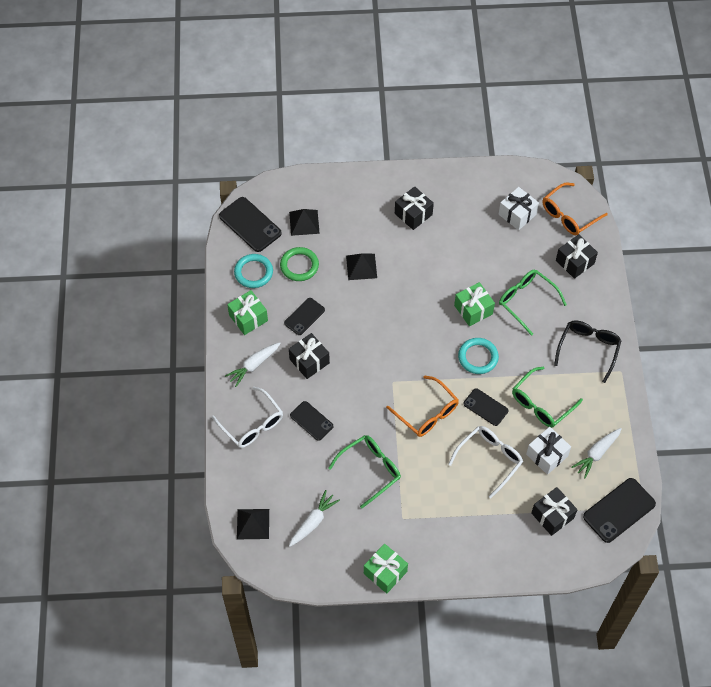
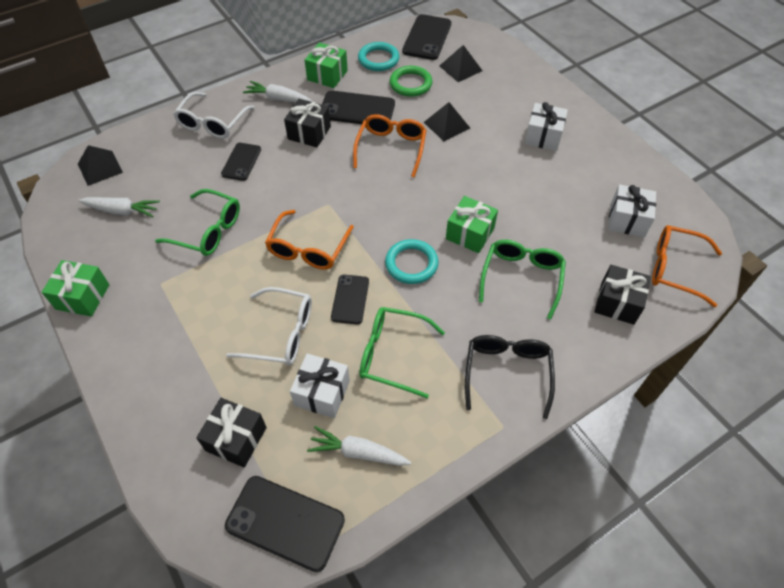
camera: 60 degrees right, 5 degrees down
black phone [284,298,325,335] -> black phone [322,91,395,124], size x1.59
black gift [395,186,434,230] -> white gift [524,102,568,151]
black glasses [554,320,622,383] -> black glasses turned 75 degrees counterclockwise [465,335,555,419]
none -> orange glasses [353,114,427,177]

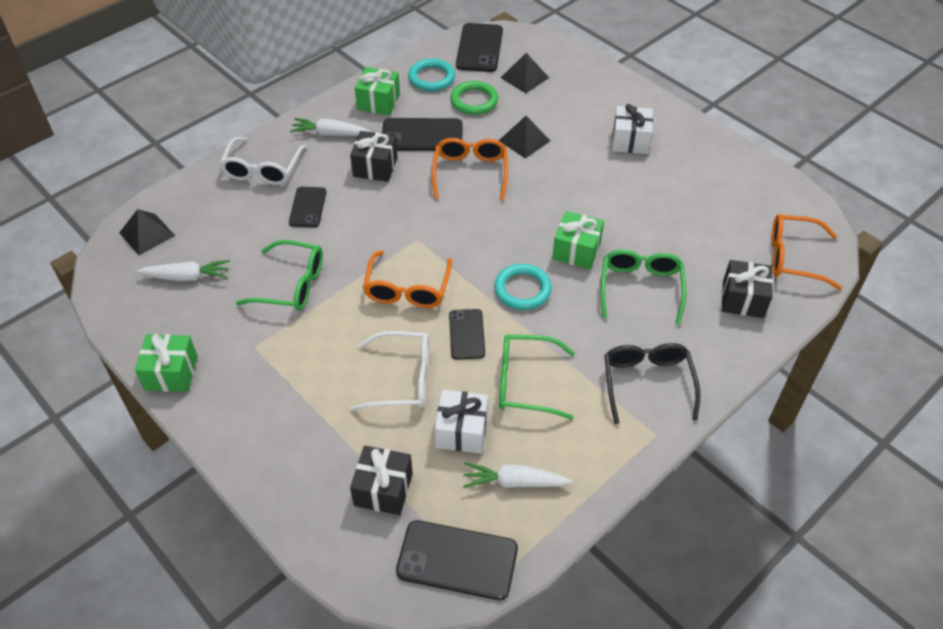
camera: 10 degrees left, 5 degrees down
white gift [608,184,656,237] -> none

